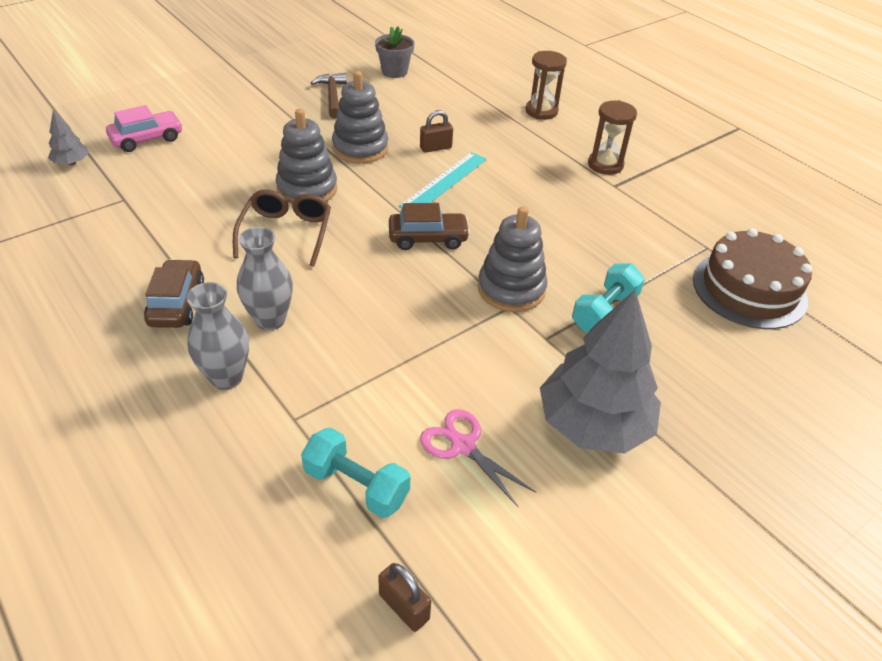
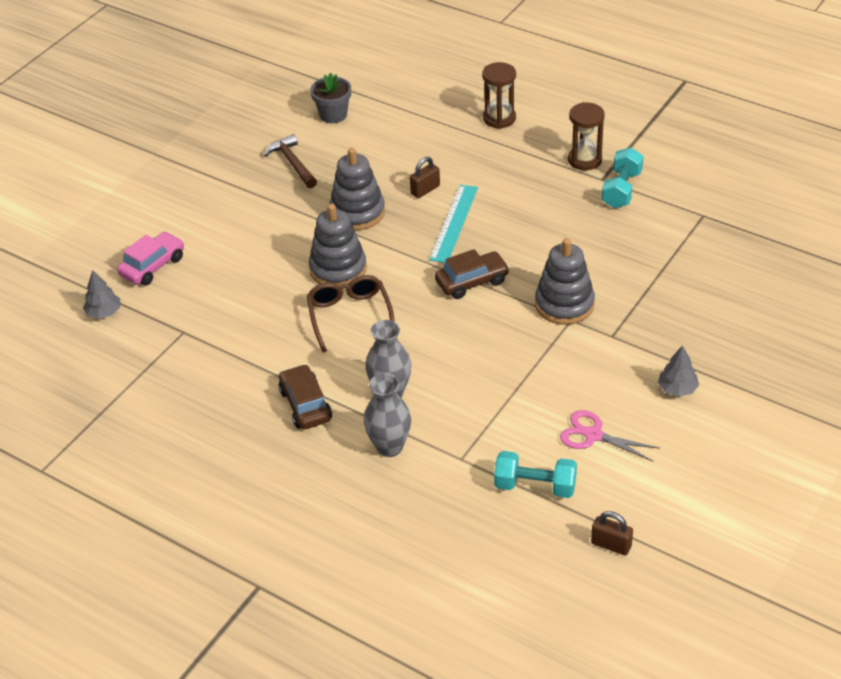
camera: 15 degrees left, 0 degrees up
grey tree [540,290,661,453] -> grey tree [658,345,699,397], size x0.44
turquoise dumbbell [572,263,645,332] -> turquoise dumbbell moved to [602,147,643,208]
brown cake [693,228,812,329] -> none

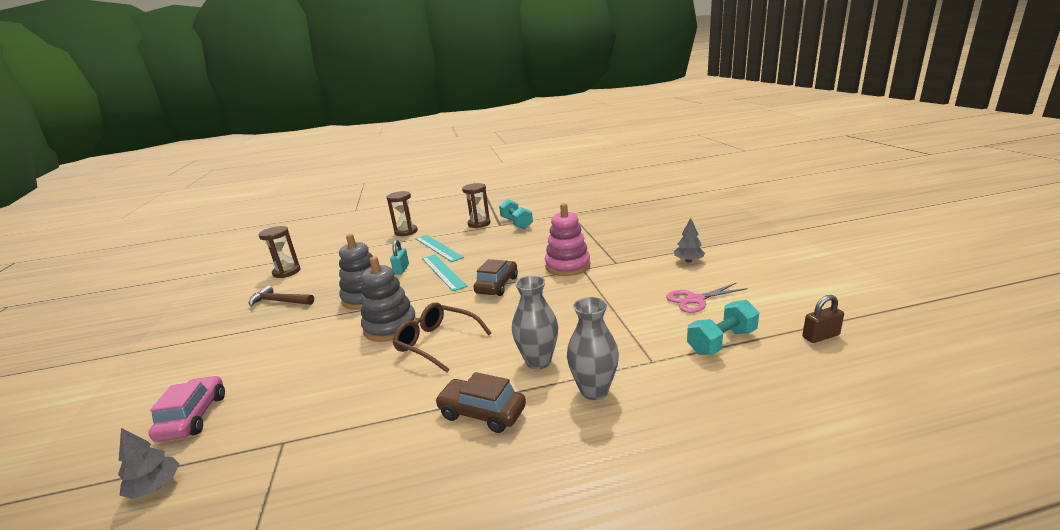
camera: 45 degrees left, 20 degrees down
grey flower pot [310,73,351,123] -> brown hourglass [259,226,301,278]
brown padlock [410,157,440,198] -> turquoise padlock [390,240,409,275]
grey stacking toy [535,238,595,325] -> pink stacking toy [545,203,590,276]
none -> turquoise ruler [415,235,464,262]

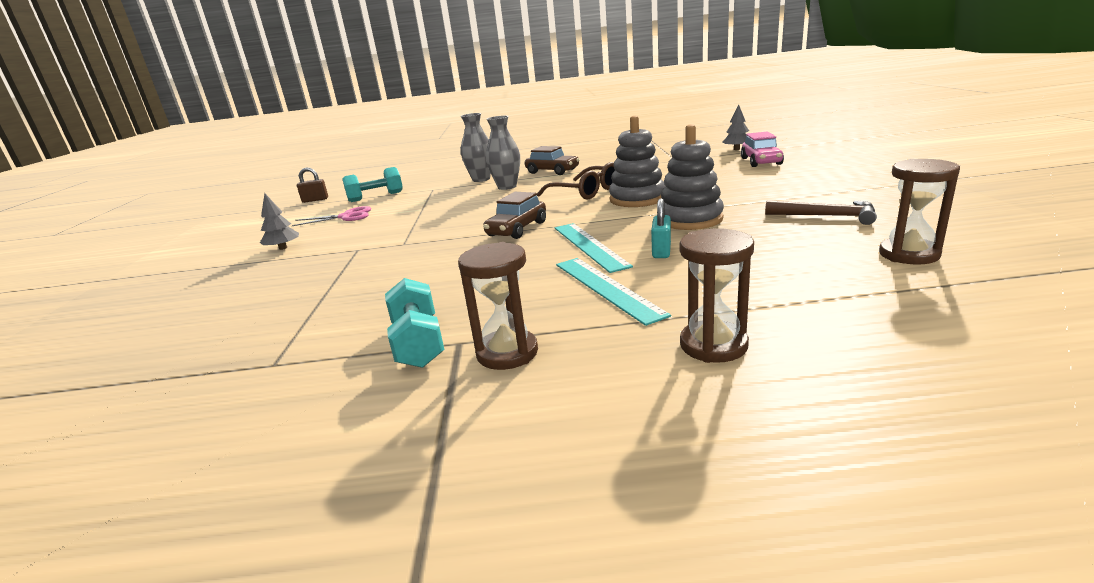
camera: 170 degrees left, 0 degrees up
pink stacking toy [545,203,590,276] -> none

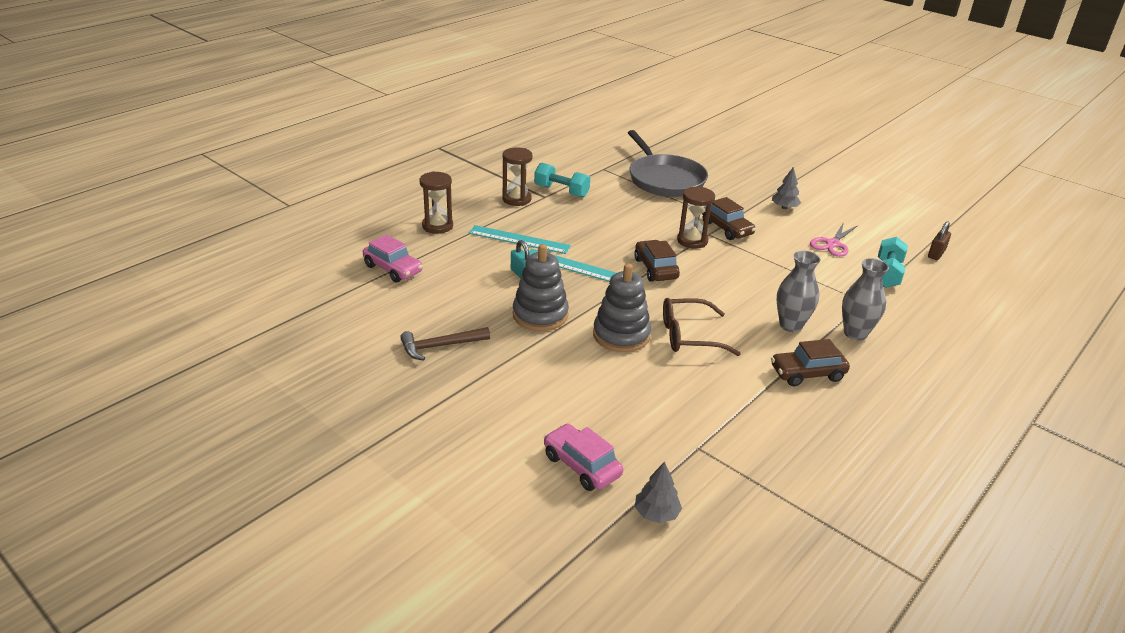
camera: 130 degrees right, 10 degrees up
brown hourglass [879,159,960,265] -> brown hourglass moved to [677,187,715,249]
none -> pink car [363,234,423,282]
none -> grey pan [628,130,708,197]
none -> brown car [702,197,756,240]

